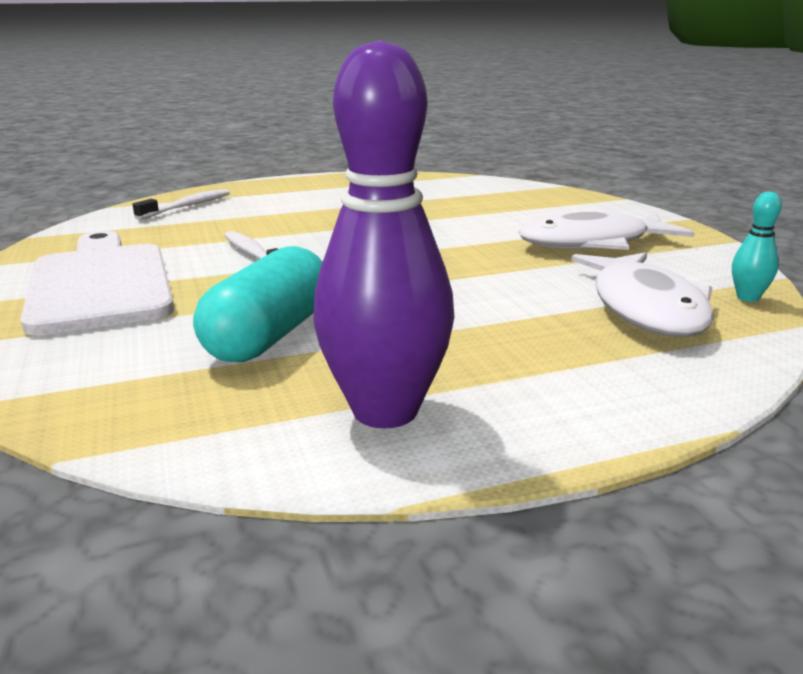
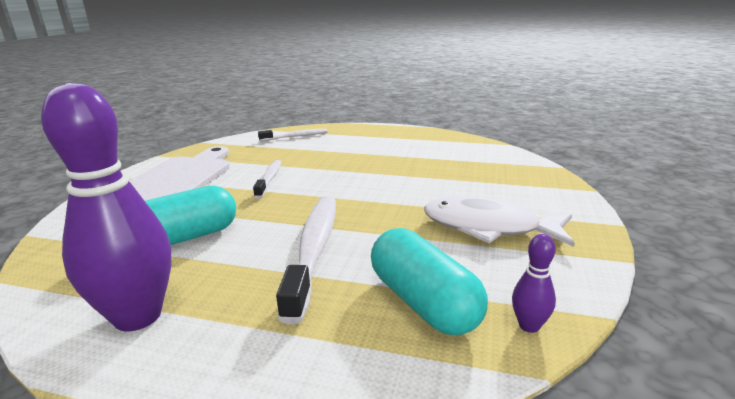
camera: 35 degrees right, 0 degrees up
white fish [571,252,714,337] -> turquoise capsule [371,228,488,335]
turquoise bowling pin [732,192,782,302] -> purple bowling pin [512,234,556,333]
none -> white toothbrush [276,196,336,324]

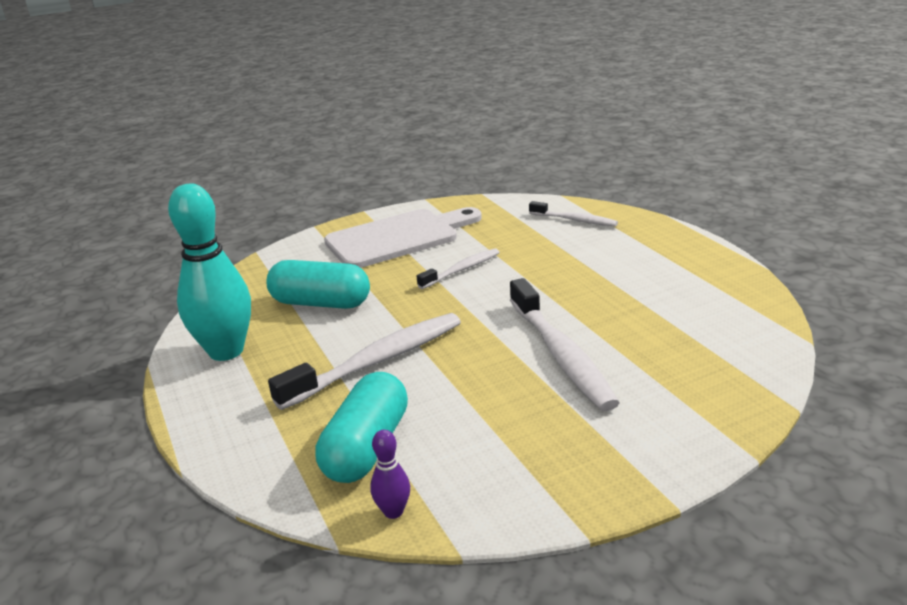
camera: 50 degrees right, 5 degrees up
purple bowling pin [41,83,171,331] -> turquoise bowling pin [168,184,251,361]
white fish [424,196,575,247] -> none
none -> white toothbrush [510,278,620,411]

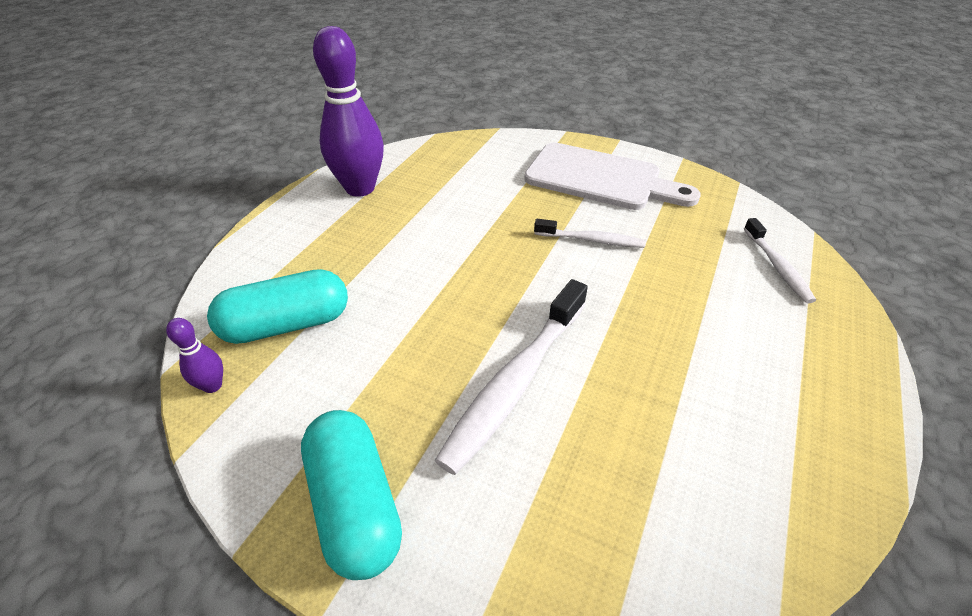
camera: 50 degrees right, 15 degrees up
turquoise bowling pin [168,184,251,361] -> purple bowling pin [313,26,384,197]
turquoise capsule [266,260,370,309] -> turquoise capsule moved to [301,410,402,580]
white toothbrush [268,313,461,410] -> none

